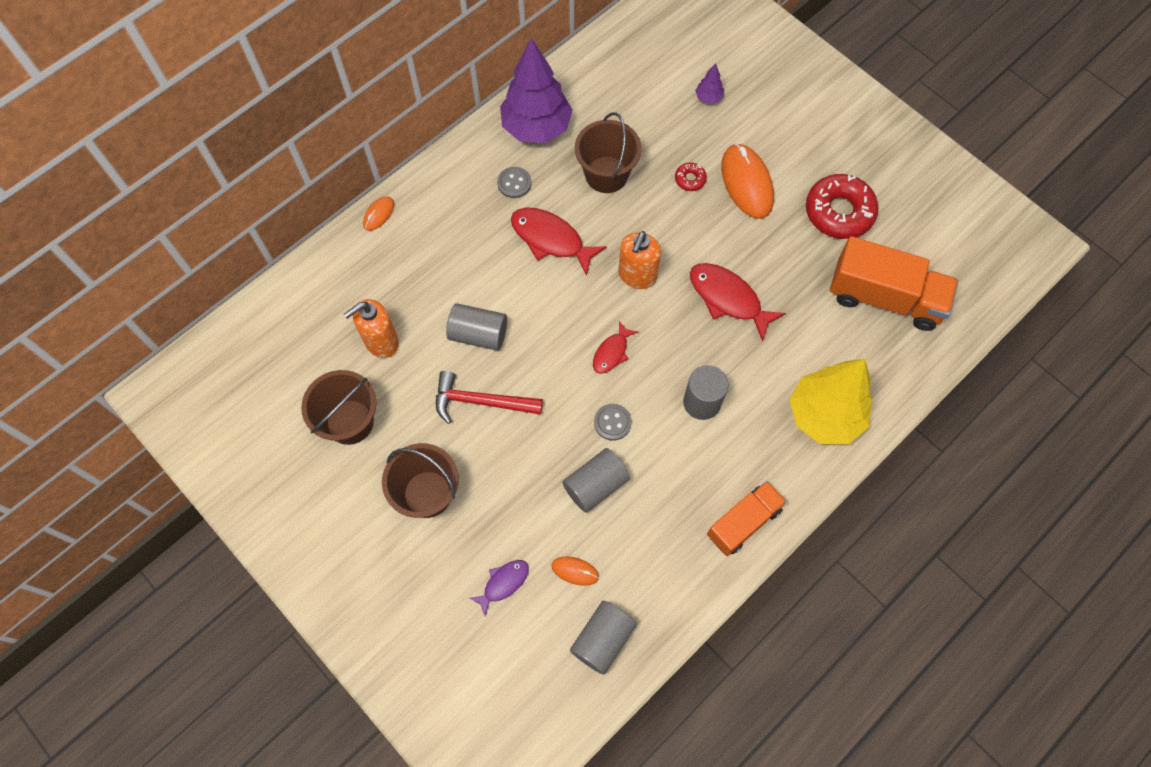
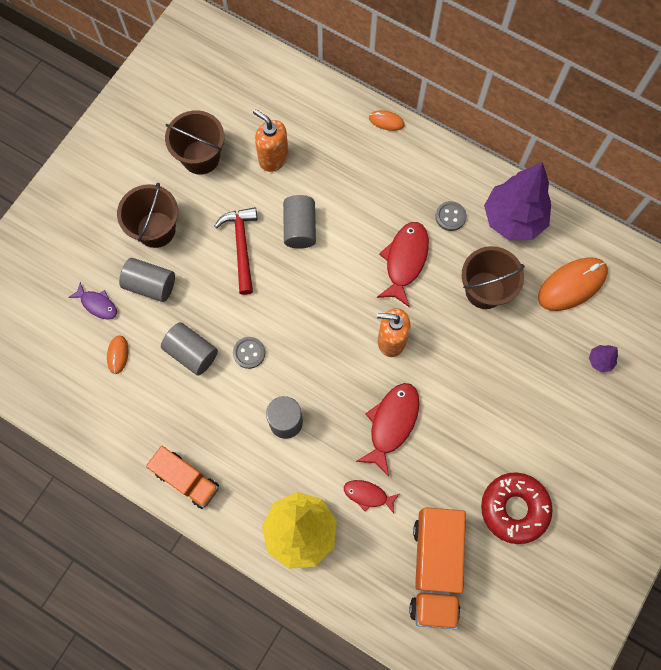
camera: 75 degrees right, 5 degrees up
grey cylinder [570,601,637,675] -> grey cylinder moved to [119,258,175,302]
red fish [593,321,638,374] -> red fish moved to [344,480,399,513]
red donut [675,163,707,191] -> none
orange mouse [721,143,774,219] -> orange mouse moved to [538,257,608,311]

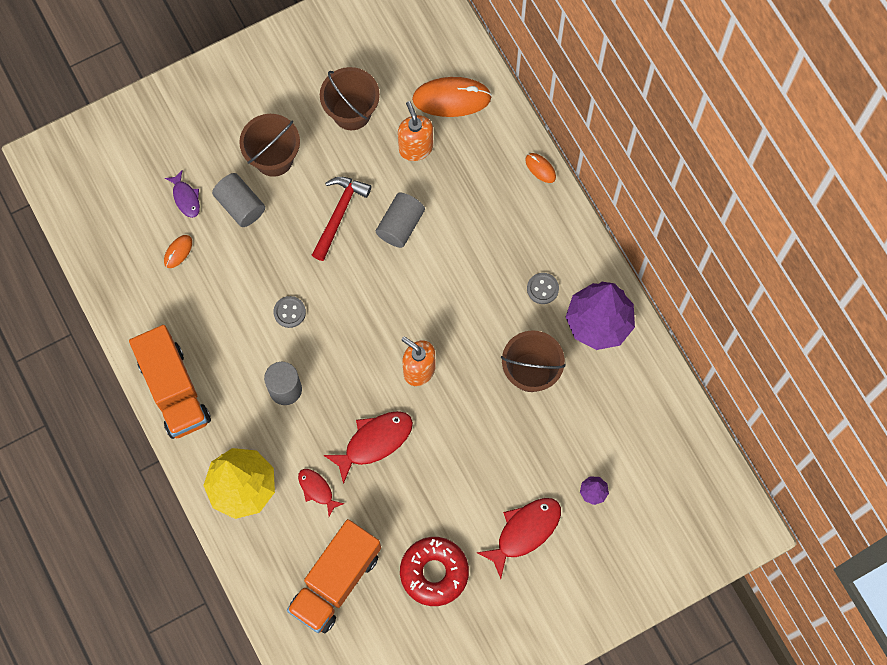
camera: 30 degrees right, 0 degrees up
orange truck [146,446,219,509] -> orange truck [129,325,211,439], size x1.56
grey cylinder [161,322,218,376] -> none
red fish [377,222,429,307] -> red fish moved to [476,498,561,579]
orange mouse [538,257,608,311] -> orange mouse moved to [412,77,492,117]

